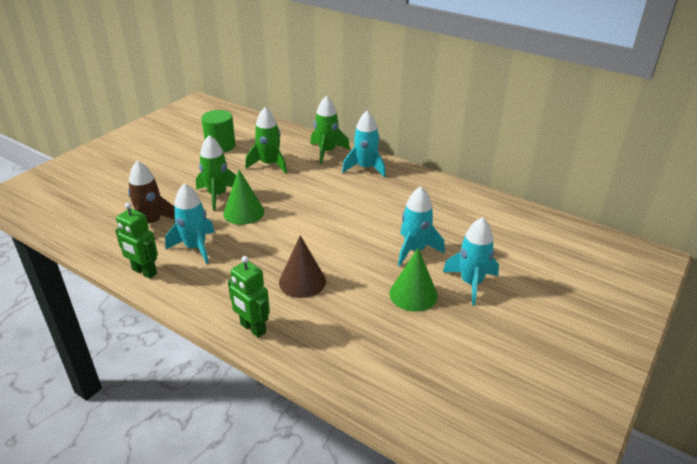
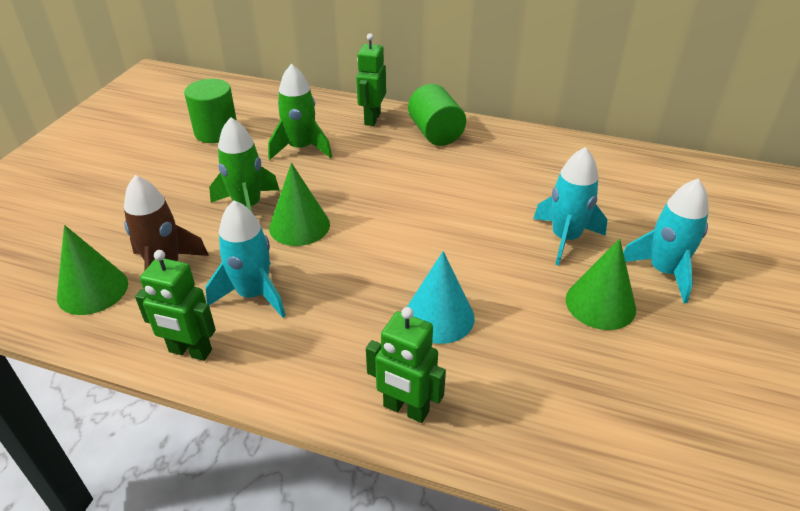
camera: 15 degrees left, 5 degrees up
brown cone [279,235,326,298] -> turquoise cone [407,251,475,344]
green rocket [310,96,350,164] -> green robot [356,33,386,126]
turquoise rocket [342,110,386,177] -> green cylinder [408,84,466,146]
none -> green cone [57,225,128,315]

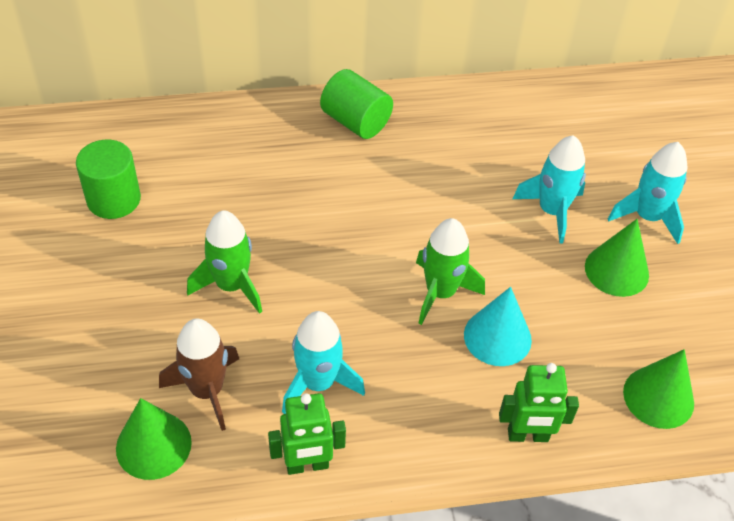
camera: 30 degrees left, 10 degrees up
green rocket [268,64,332,160] -> green rocket moved to [416,218,485,325]
green cone [269,163,330,246] -> green cone moved to [623,349,694,429]
green robot [356,33,386,126] -> none

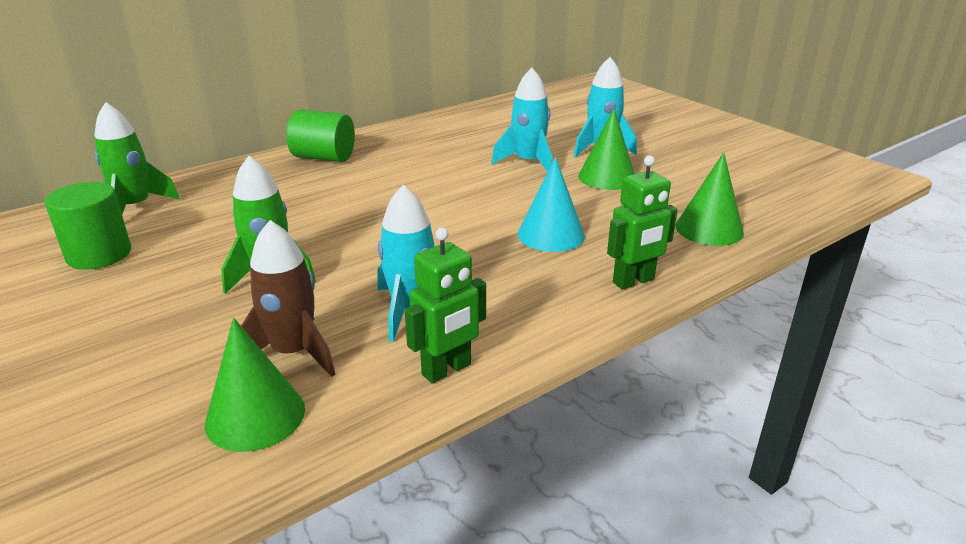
camera: 25 degrees left, 20 degrees down
green rocket [416,218,485,325] -> green rocket moved to [94,102,180,214]

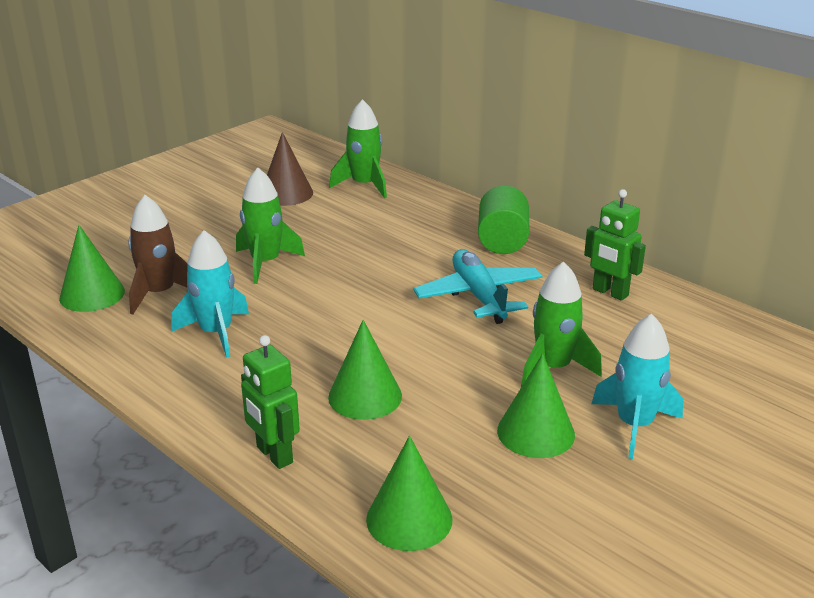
camera: 80 degrees right, 0 degrees up
green cylinder [45,182,131,270] -> brown cone [267,132,313,206]
green robot [405,228,486,384] -> green robot moved to [584,189,646,301]
turquoise rocket [491,68,553,172] -> green rocket [521,261,602,387]
turquoise cone [518,157,585,252] -> green cone [328,320,402,420]
none -> turquoise plane [413,249,543,324]

